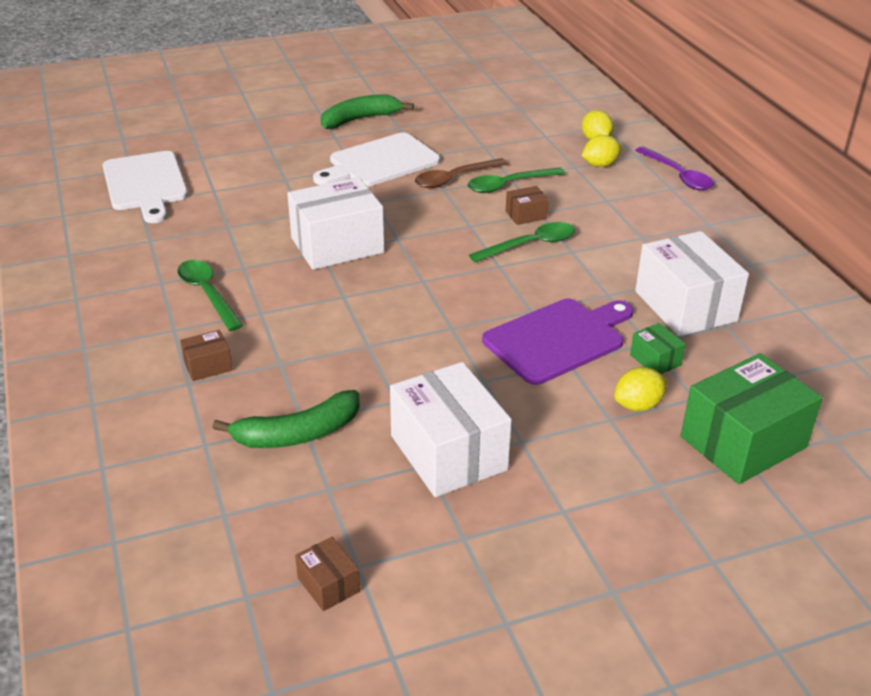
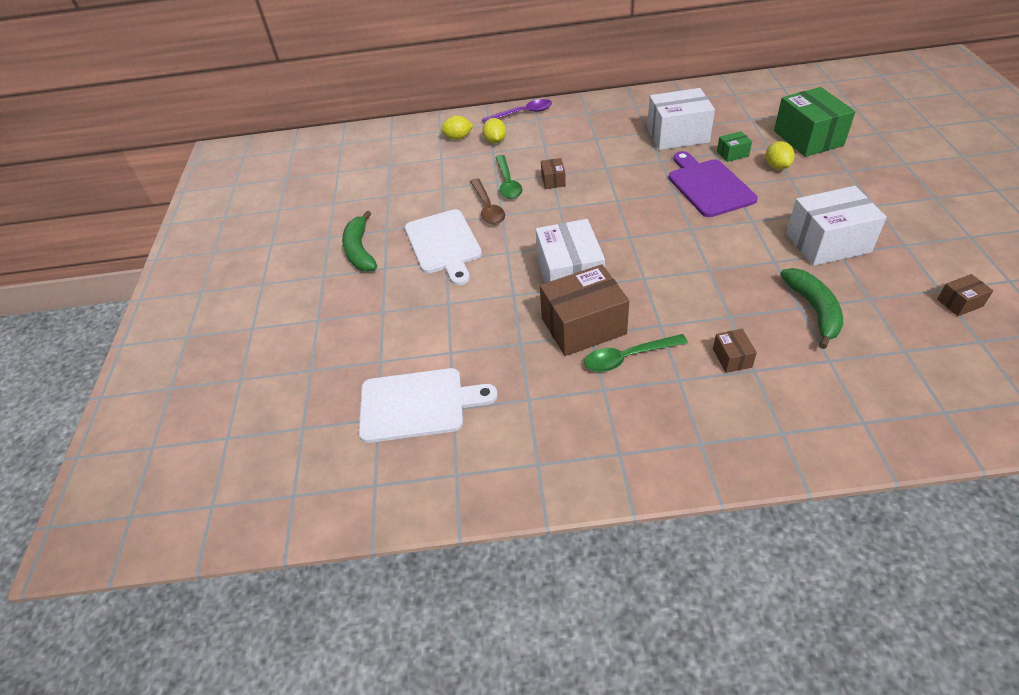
camera: 70 degrees left, 10 degrees up
green spoon [469,222,575,262] -> none
none -> brown box [540,264,629,356]

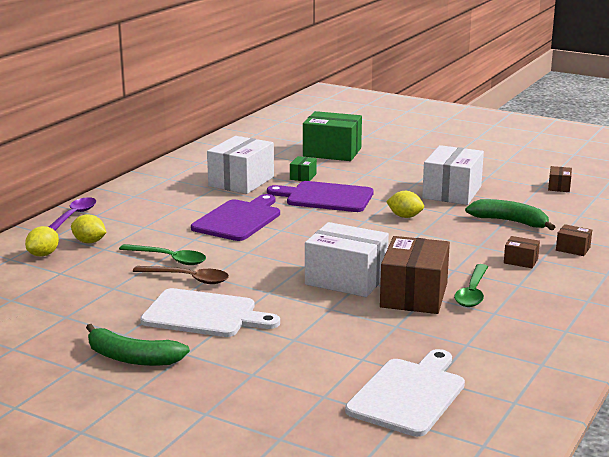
camera: 60 degrees left, 25 degrees down
brown box [541,158,566,189] -> brown box moved to [556,224,592,256]
yellow lemon [766,141,795,170] -> yellow lemon moved to [386,191,424,218]
none -> purple cutting board [191,194,280,241]

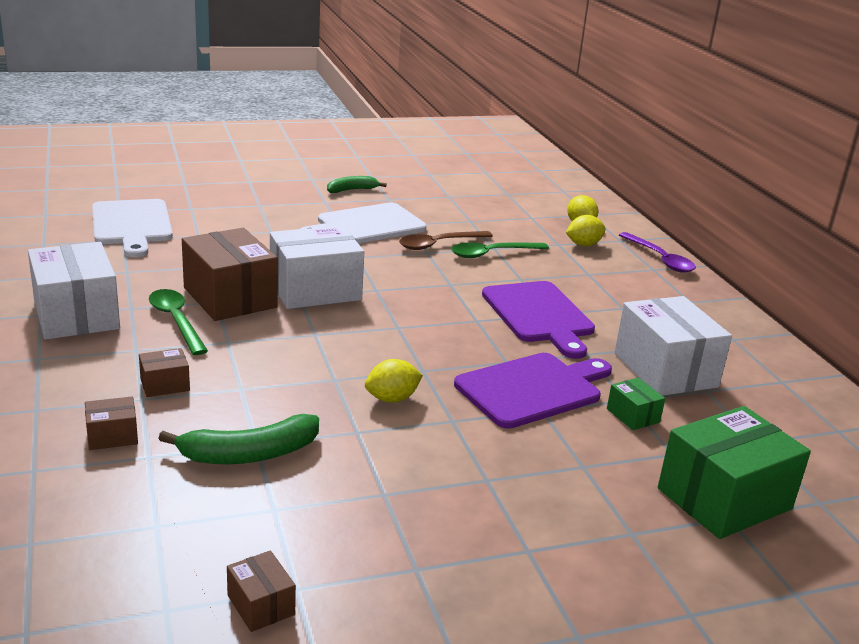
camera: 130 degrees right, 5 degrees up
green banana [86,324,190,366] -> green banana [327,176,387,193], size x0.65
white box [422,145,484,205] -> white box moved to [28,242,120,340]

